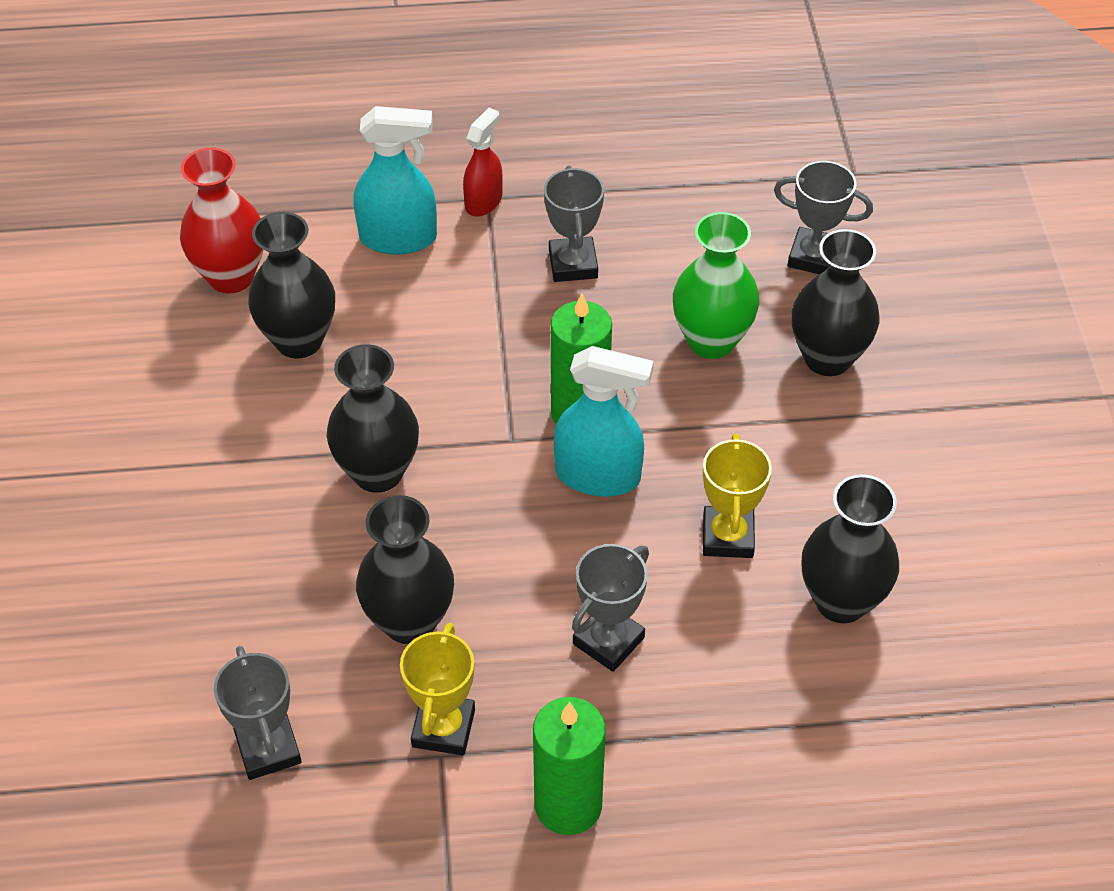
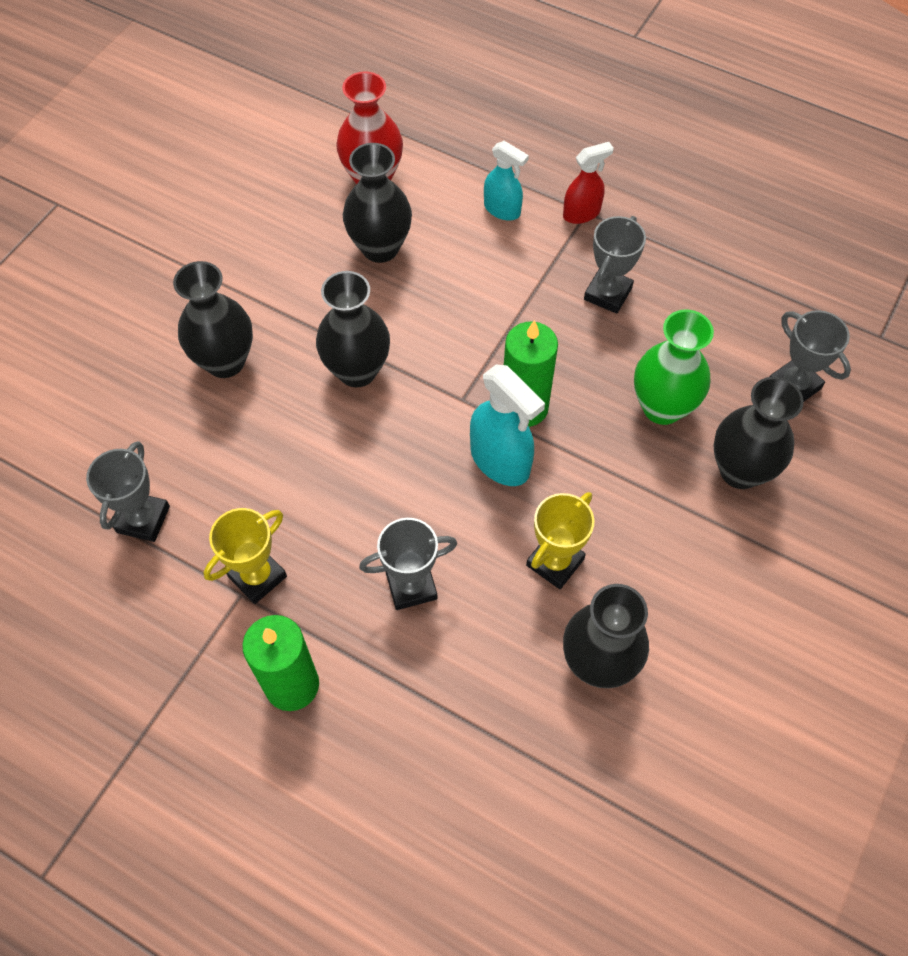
camera: 35 degrees right, 10 degrees up
turquoise spray bottle [353,106,437,255] -> turquoise spray bottle [484,141,529,221], size x0.65
black vase [356,495,454,644] -> black vase moved to [173,261,253,378]

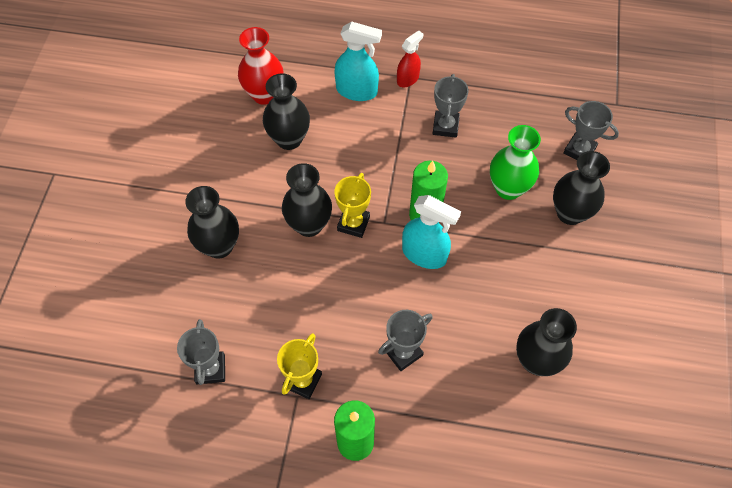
camera: 20 degrees left, 0 degrees up
turquoise spray bottle [484,141,529,221] -> turquoise spray bottle [334,21,382,101], size x1.55
yellow trophy [526,492,594,589] -> yellow trophy moved to [335,173,371,238]

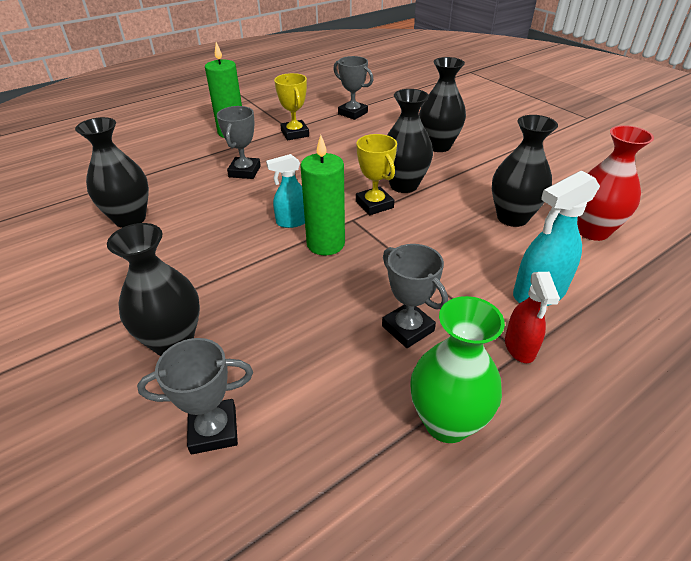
camera: 135 degrees right, 20 degrees down
turquoise spray bottle [402,195,461,269] -> turquoise spray bottle [266,154,305,228], size x0.65
green vase [490,125,541,200] -> green vase moved to [410,296,505,443]

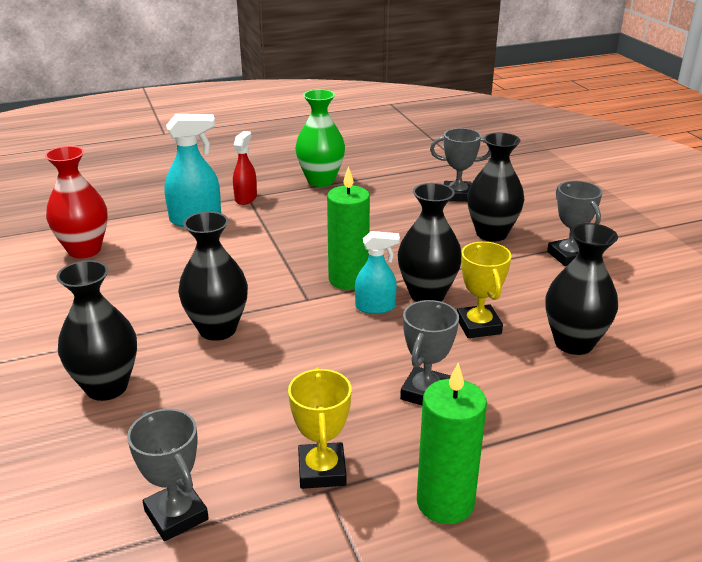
camera: 165 degrees left, 10 degrees down
yellow trophy [356,134,397,215] -> yellow trophy moved to [457,242,511,338]
grey trophy [382,244,448,348] -> grey trophy moved to [547,181,602,266]
black vase [492,115,558,227] -> black vase moved to [398,183,462,302]

